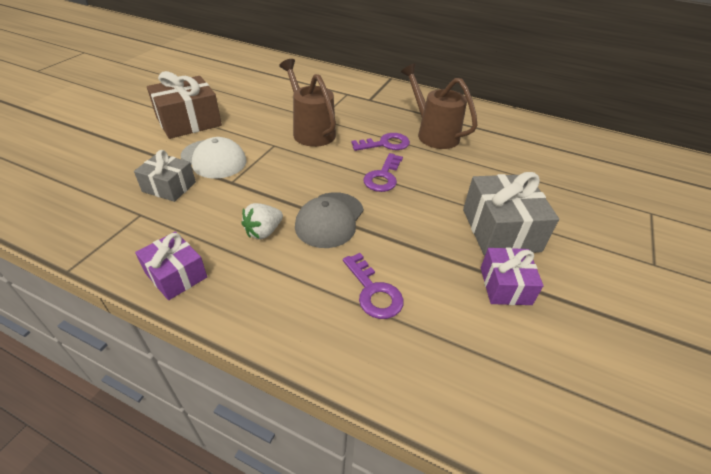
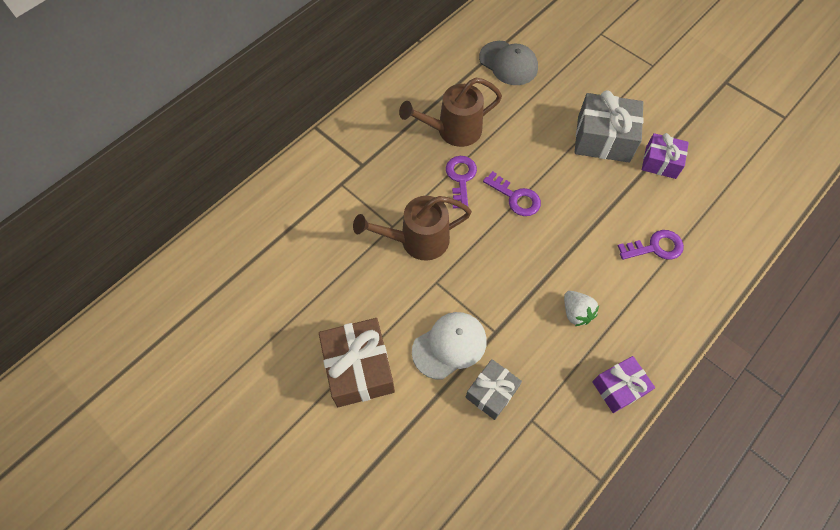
camera: 70 degrees left, 20 degrees up
grey cap [295,192,364,248] -> grey cap moved to [479,41,538,85]

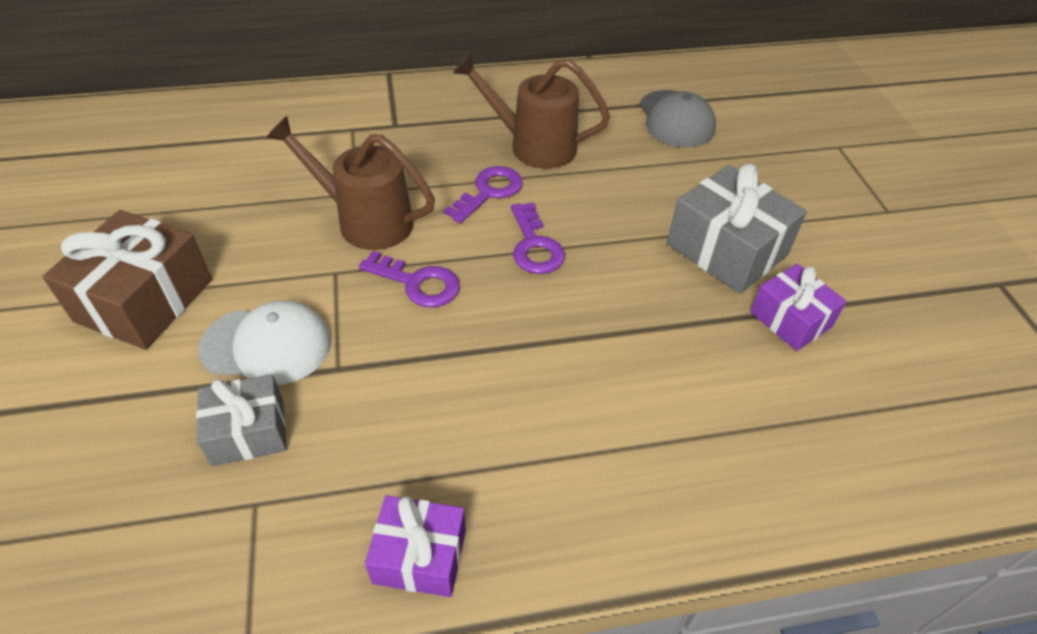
camera: 35 degrees right, 15 degrees down
white strawberry [564,291,599,326] -> none
purple key [618,230,684,260] -> purple key moved to [359,251,460,307]

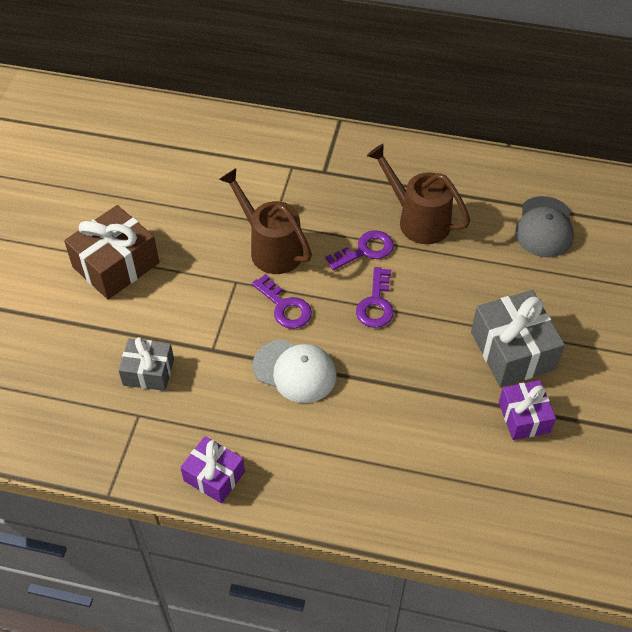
camera: 25 degrees right, 5 degrees up
white cap [198,300,331,385] -> white cap moved to [253,339,337,403]

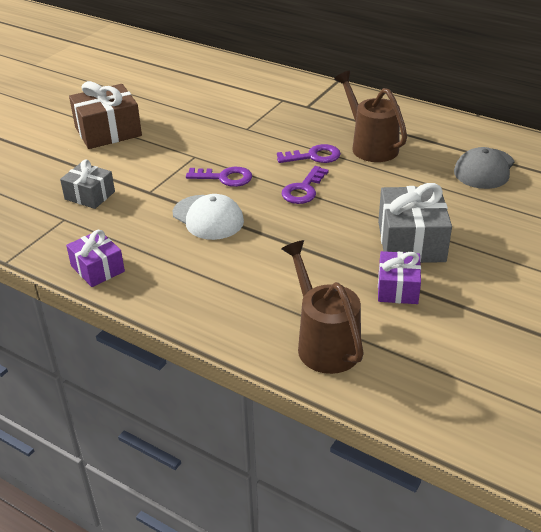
camera: 20 degrees right, 15 degrees down
brown watering can [219,168,312,274] -> brown watering can moved to [281,240,364,374]
purple key [252,274,312,329] -> purple key turned 60 degrees counterclockwise [186,167,252,187]

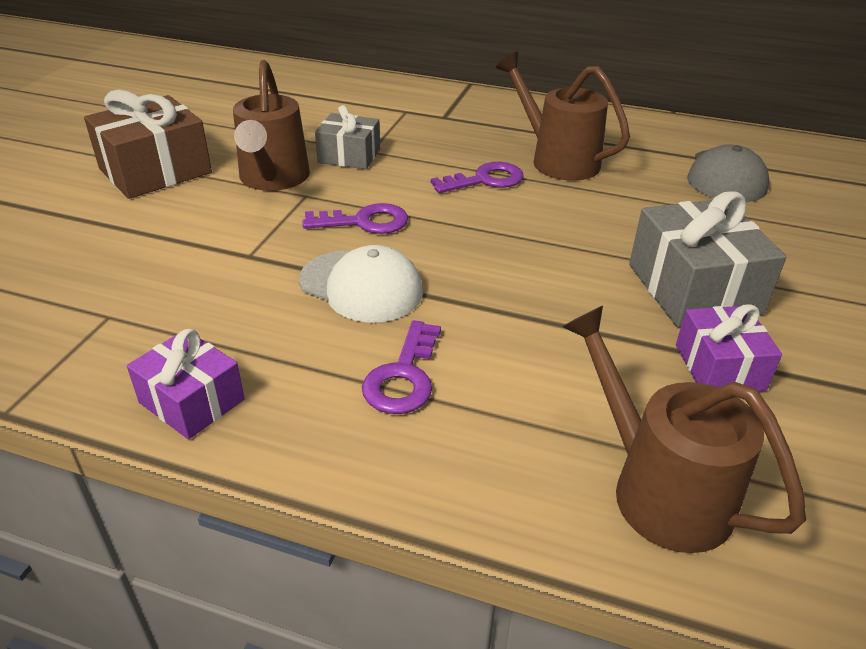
camera: 15 degrees left, 0 degrees up
grey gift [60,159,115,209] -> grey gift moved to [315,105,380,169]
purple key [282,166,329,204] -> purple key moved to [362,320,441,414]
none -> brown watering can [233,60,310,191]

